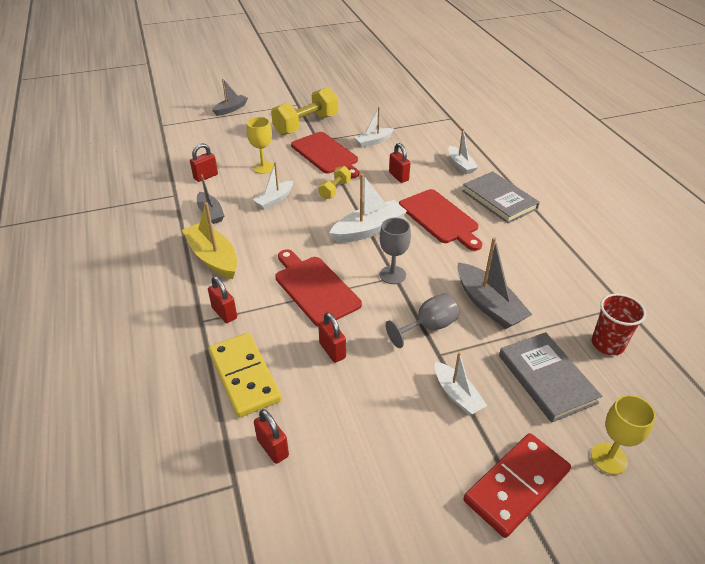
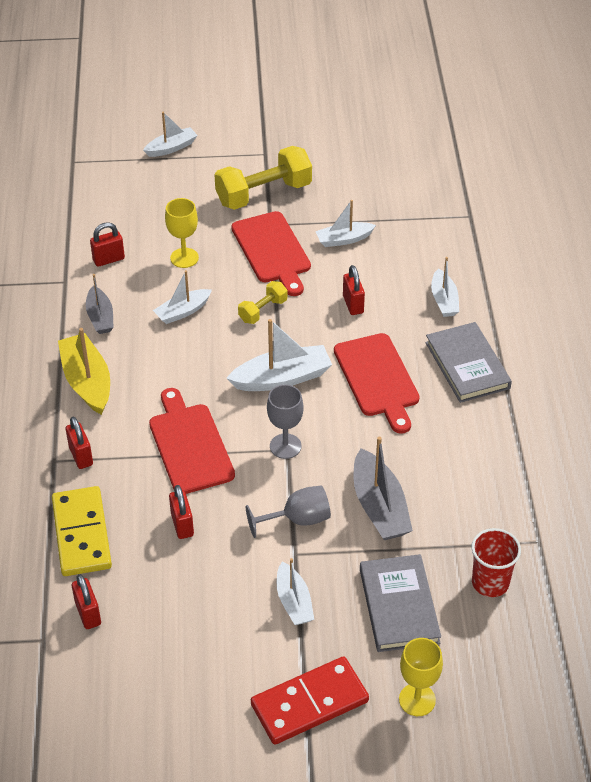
camera: 15 degrees right, 5 degrees up
grey boat [212,79,248,116] -> white boat [143,112,198,157]

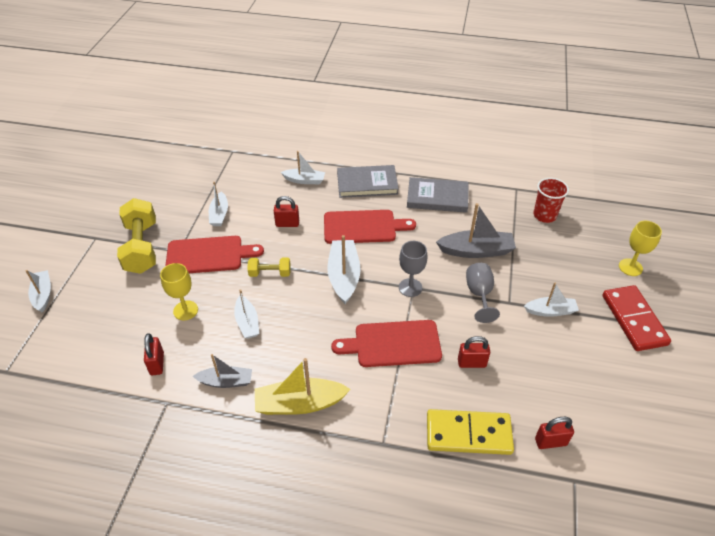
camera: 75 degrees left, 0 degrees up
red padlock [66,417,93,469] -> none
yellow dumbbell [238,281,287,324] -> yellow dumbbell turned 60 degrees counterclockwise [248,258,291,277]
grey book [360,554,441,652] -> grey book moved to [407,177,468,213]

